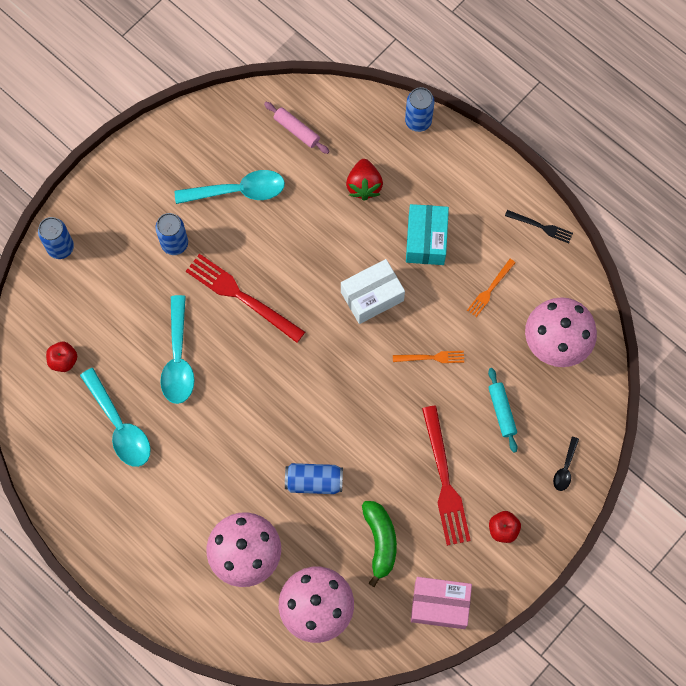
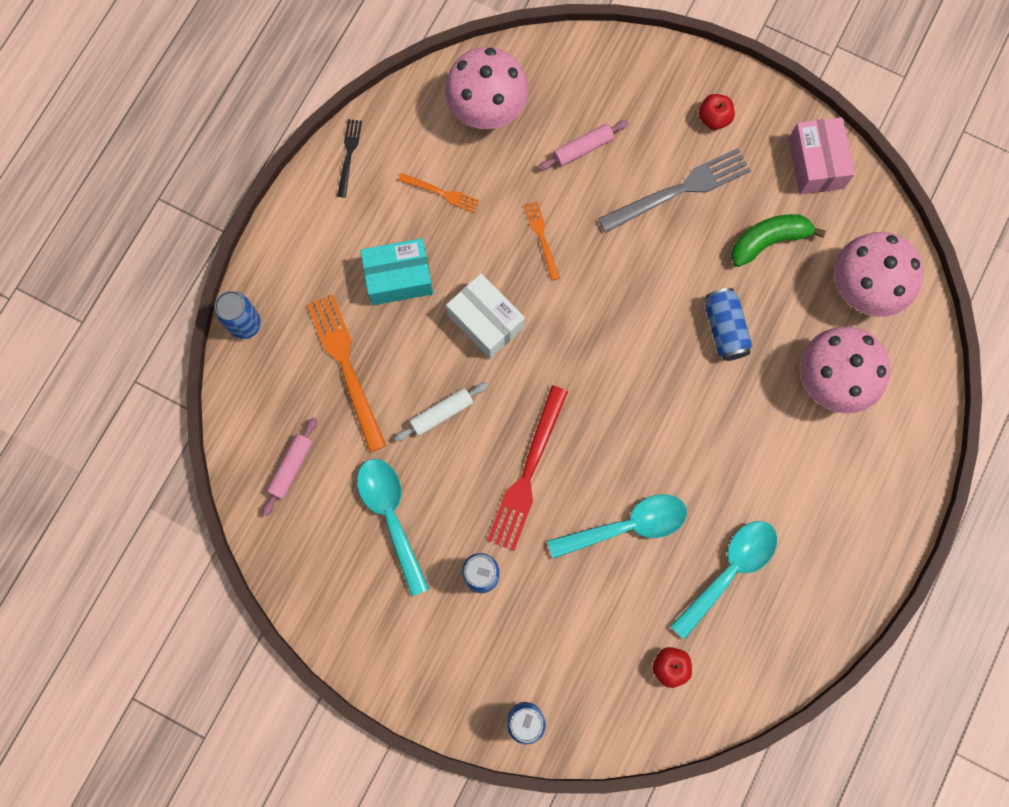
camera: 105 degrees left, 5 degrees up
red strawberry [346,159,383,201] -> orange fork [307,294,386,452]
red fork [422,406,471,546] -> grey fork [598,148,751,233]
turquoise rolling pin [488,368,518,452] -> pink rolling pin [538,120,629,170]
black spoon [553,437,579,491] -> none
none -> white rolling pin [394,382,488,442]

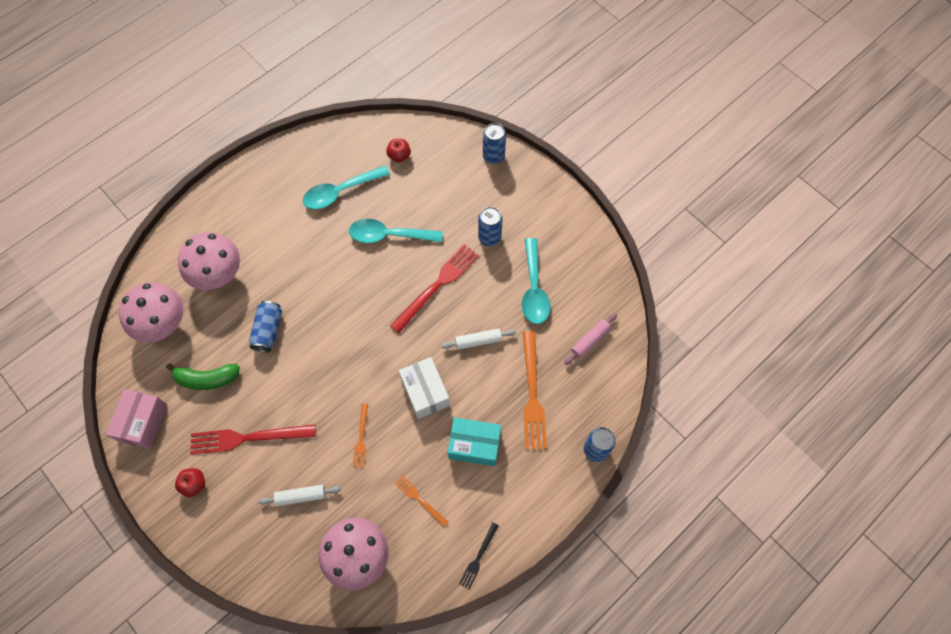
camera: 160 degrees left, 10 degrees down
pink rolling pin [538,120,629,170] -> white rolling pin [258,485,341,506]
grey fork [598,148,751,233] -> red fork [190,424,316,454]

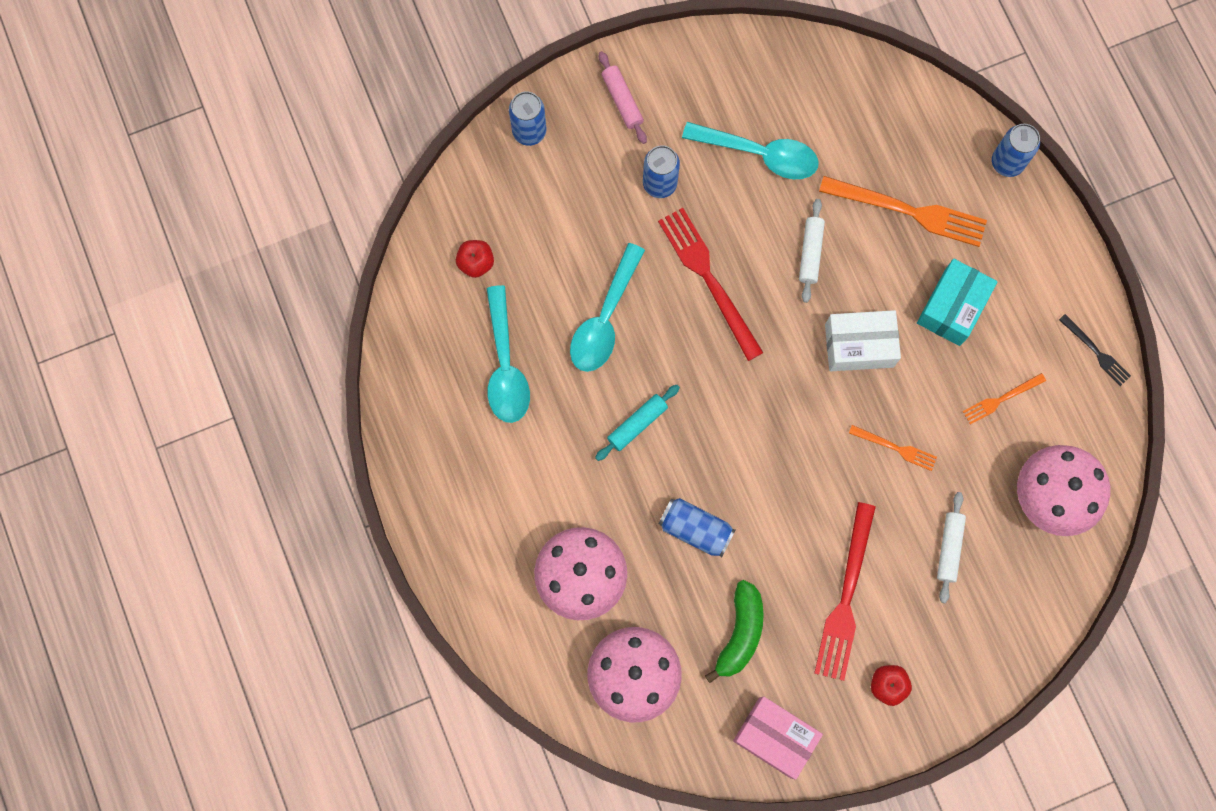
camera: 70 degrees left, 10 degrees up
pink rolling pin [564,313,617,365] -> pink rolling pin moved to [599,51,647,144]
none -> turquoise rolling pin [595,385,680,461]

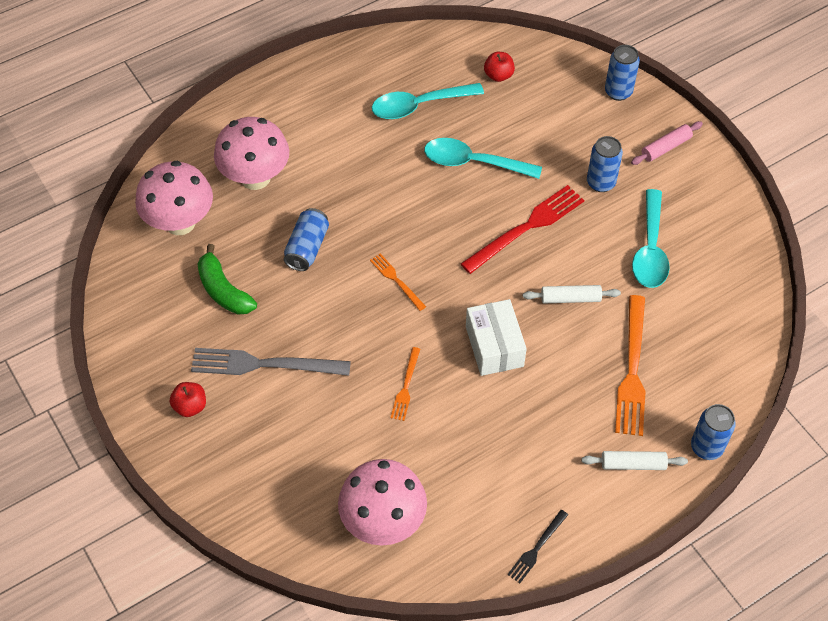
camera: 80 degrees right, 20 degrees down
turquoise rolling pin [595,385,680,461] -> none
green banana [705,580,764,683] -> green banana turned 45 degrees clockwise [197,244,257,314]
pink box [733,696,823,780] -> none
red fork [814,502,876,681] -> grey fork [191,348,351,376]
turquoise box [917,259,998,346] -> none
white rolling pin [937,492,966,603] -> white rolling pin moved to [581,451,688,470]
orange fork [962,373,1046,424] -> orange fork moved to [370,253,426,311]

